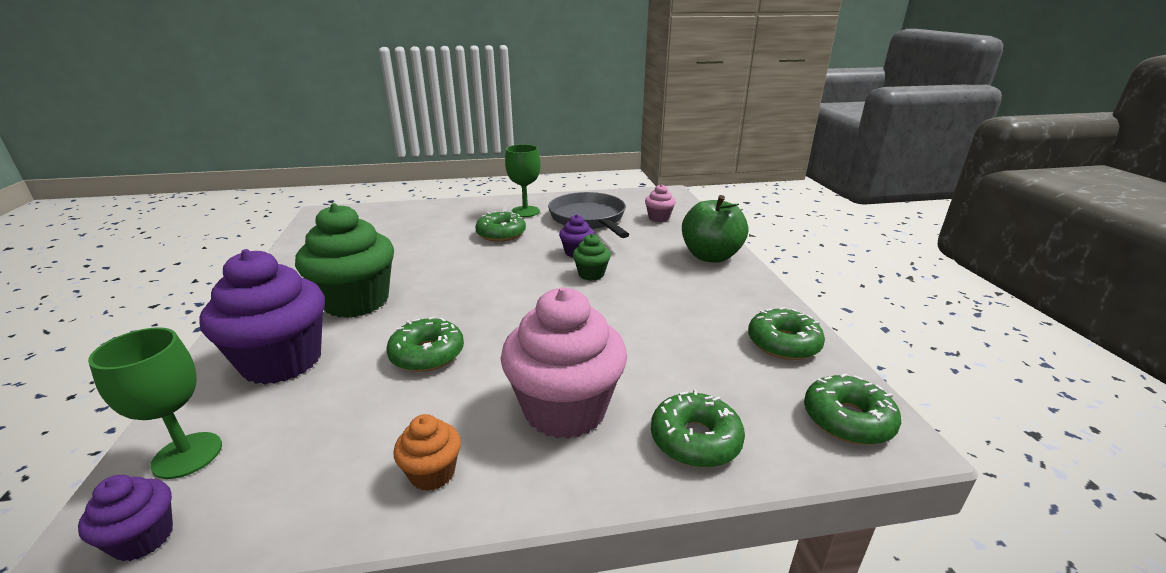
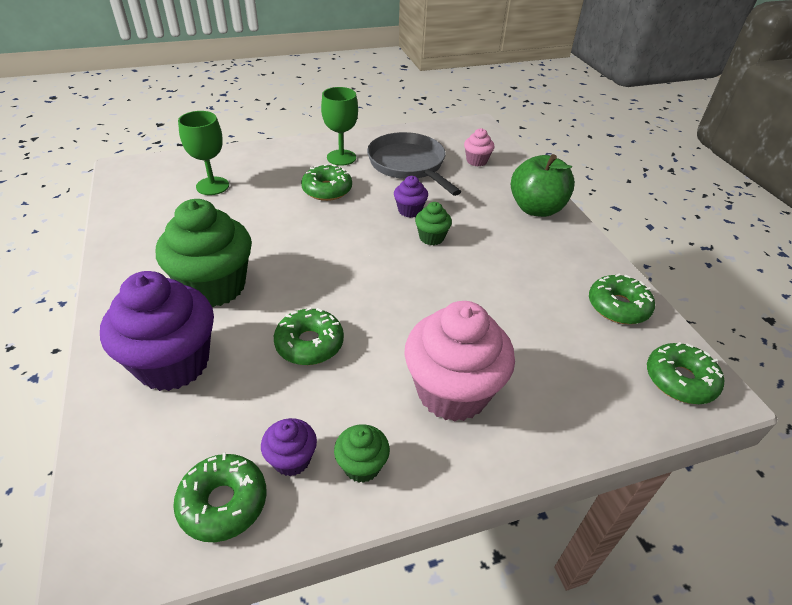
camera: 10 degrees left, 15 degrees up
purple cupcake [78,475,173,561] -> purple cupcake moved to [261,418,317,476]
green goblet [88,327,222,479] -> green goblet moved to [178,111,229,195]
orange cupcake [393,414,461,491] -> green cupcake [334,424,390,483]
green donut [651,390,745,468] -> green donut moved to [173,453,267,542]

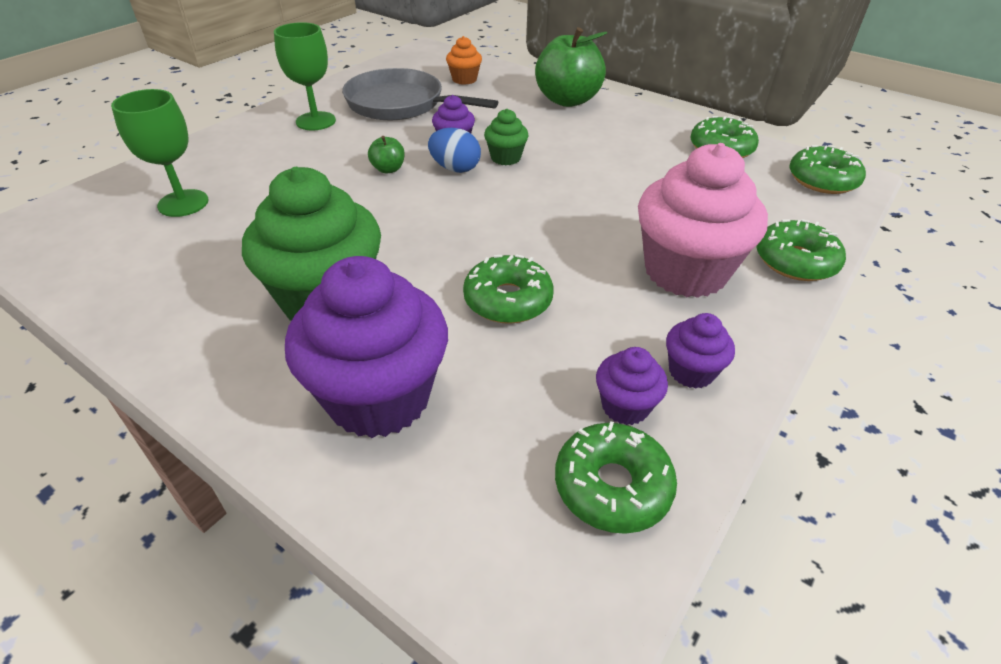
camera: 35 degrees left, 0 degrees up
green donut [301,164,352,201] -> green donut moved to [756,219,846,281]
green cupcake [334,424,390,483] -> purple cupcake [666,313,735,389]
pink cupcake [464,128,495,166] -> orange cupcake [446,36,482,85]
none -> green apple [368,136,405,173]
none -> blue egg [428,128,481,173]

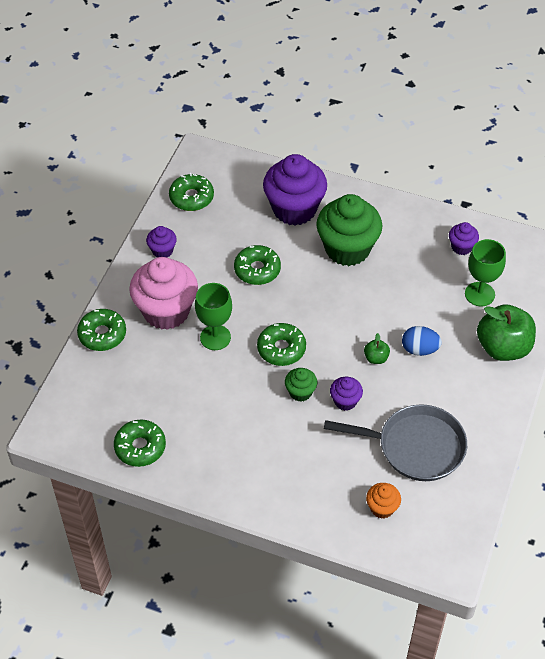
camera: 165 degrees right, 10 degrees up
green goblet [274,22,336,130] -> green goblet moved to [195,283,232,350]
blue egg [428,128,481,173] -> blue egg moved to [402,326,442,356]
green apple [535,27,607,107] -> green apple moved to [477,304,536,361]
purple cupcake [596,347,668,425] -> purple cupcake moved to [449,222,479,255]
green donut [790,145,866,194] -> green donut moved to [257,323,306,366]

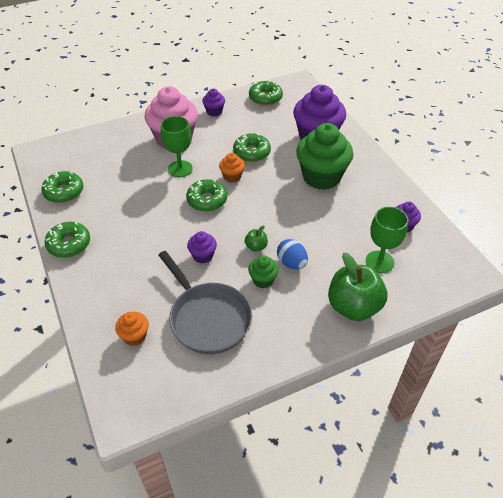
camera: 45 degrees right, 5 degrees down
green donut [77,309,126,351] -> green donut moved to [45,222,90,258]
green cupcake [285,368,317,402] -> green cupcake moved to [248,256,279,288]
none -> orange cupcake [219,153,245,183]

